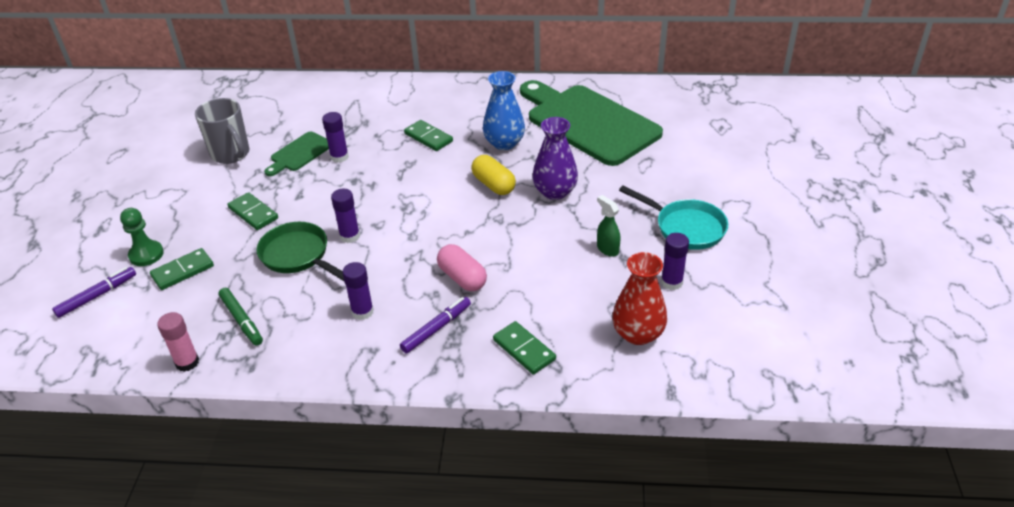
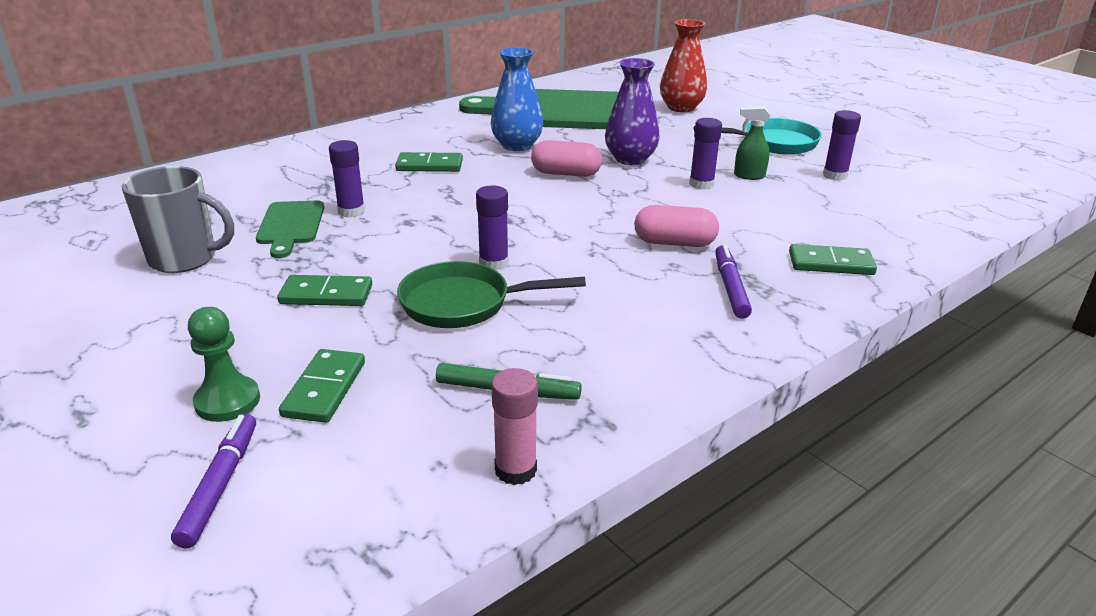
camera: 45 degrees left, 10 degrees down
purple glue stick [342,262,374,320] -> purple glue stick moved to [689,118,722,190]
yellow capsule [471,155,516,195] -> pink capsule [531,140,602,177]
red vase [612,252,667,345] -> red vase moved to [660,19,707,112]

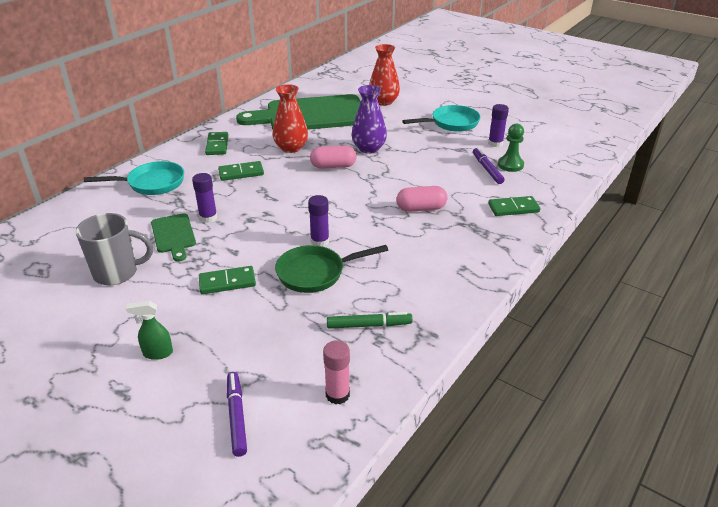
camera: 15 degrees left, 5 degrees up
green pawn [188,307,260,422] -> green pawn moved to [498,123,524,172]
green domino [279,349,365,423] -> green domino moved to [205,132,229,155]
blue vase [491,47,543,151] -> red vase [273,84,308,153]
pink glue stick [491,368,538,485] -> pink glue stick moved to [323,340,350,404]
purple glue stick [689,118,722,190] -> none
purple marker [715,244,752,319] -> purple marker moved to [473,147,504,184]
green spray bottle [734,106,771,180] -> green spray bottle moved to [126,301,173,360]
none -> turquoise pan [84,161,184,195]

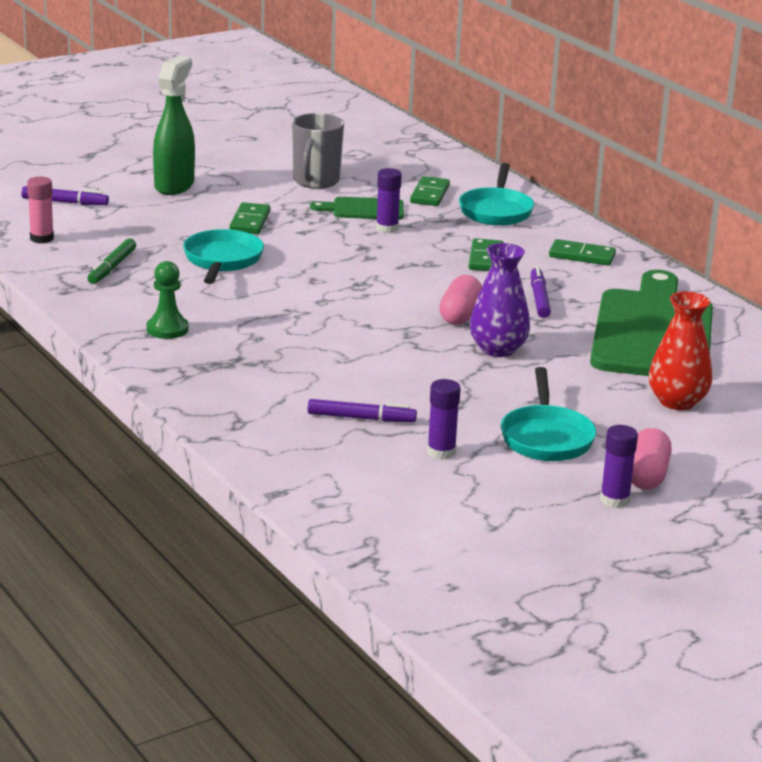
camera: 110 degrees right, 10 degrees down
green spray bottle [126,301,173,360] -> green spray bottle [153,56,195,195], size x1.99
red vase [273,84,308,153] -> purple marker [531,266,551,318]
green pan [275,245,388,293] -> turquoise pan [183,229,264,284]
purple glue stick [308,195,329,247] -> purple glue stick moved to [600,425,638,508]
pink capsule [396,186,448,212] -> pink capsule moved to [631,428,672,489]
green domino [488,196,540,216] -> green domino moved to [410,176,450,206]
green pawn [498,123,524,172] -> green pawn moved to [146,261,189,339]

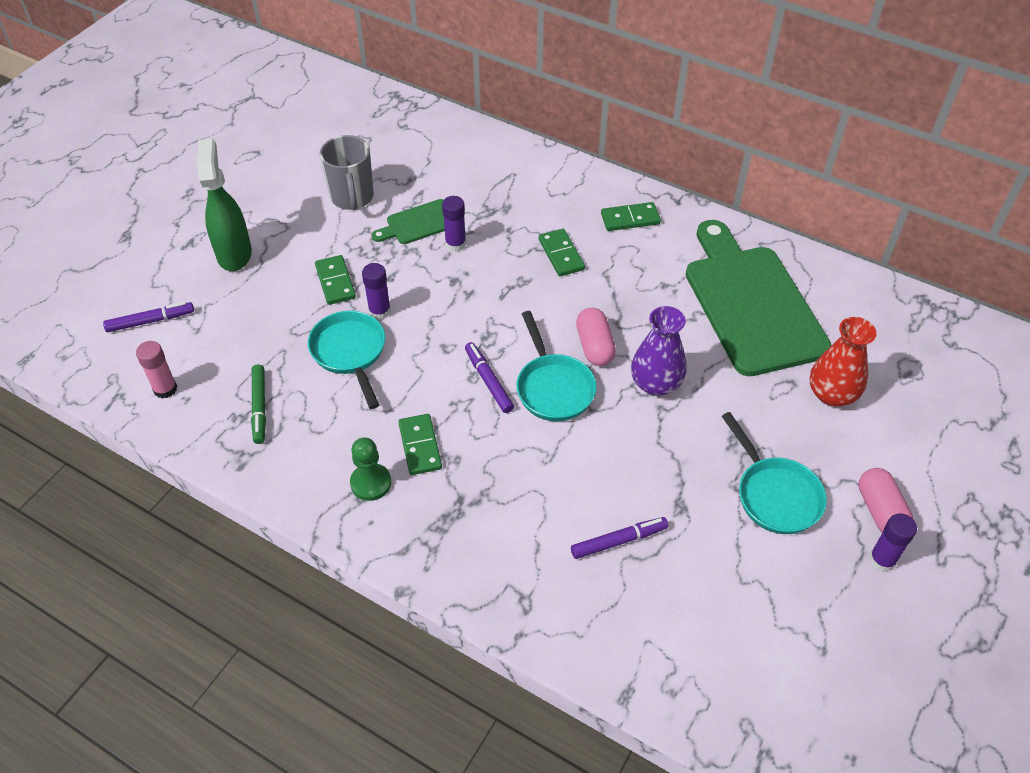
camera: 25 degrees left, 25 degrees up
green domino [410,176,450,206] -> green domino moved to [398,414,442,475]
purple glue stick [427,379,461,460] -> purple glue stick moved to [362,263,391,320]
turquoise pan [459,163,534,226] -> turquoise pan moved to [516,311,597,421]
purple marker [531,266,551,318] -> purple marker moved to [465,342,514,413]

